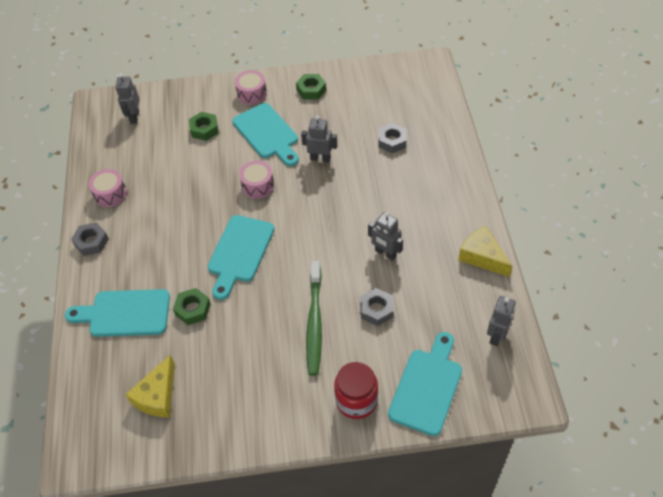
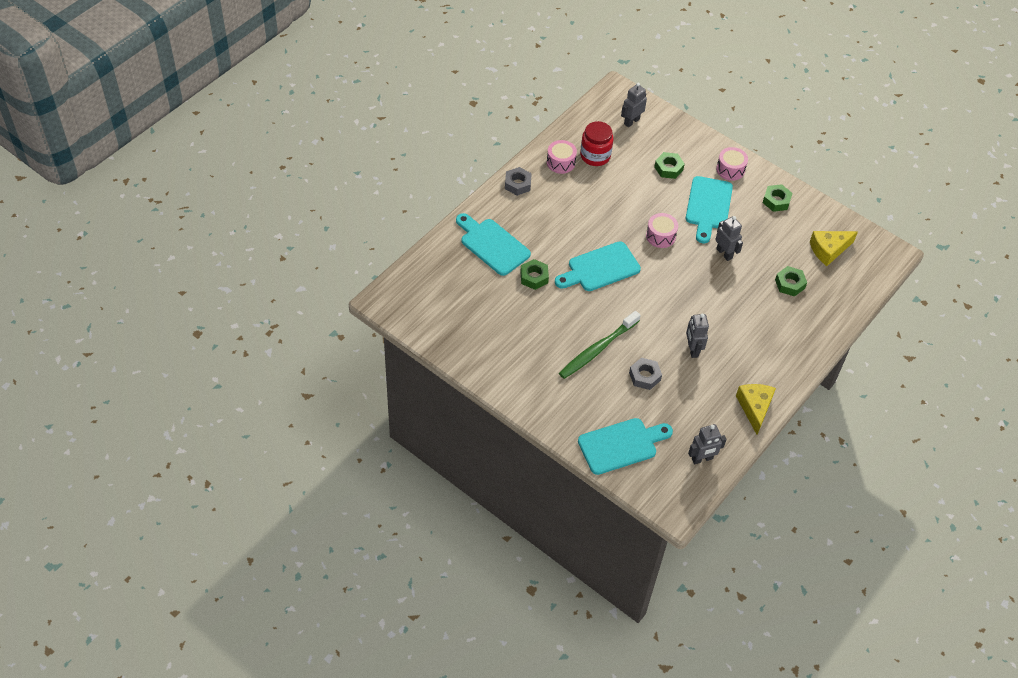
camera: 40 degrees right, 0 degrees up
yellow cheese [125,354,175,417] -> yellow cheese moved to [810,231,858,266]
red jar [334,362,378,419] -> red jar moved to [580,121,613,166]
grey nut [378,123,406,153] -> green nut [775,266,807,296]

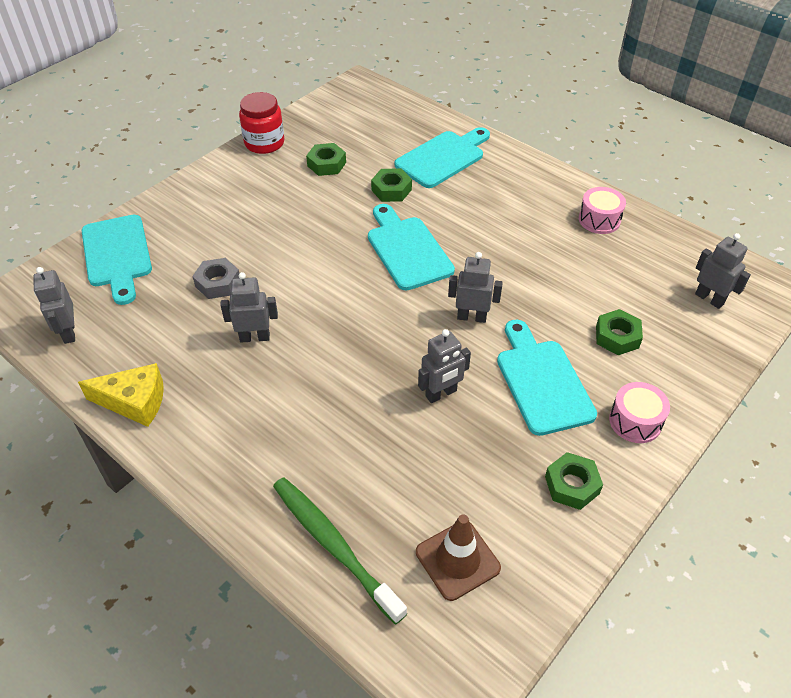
camera: 95 degrees right, 5 degrees down
grey nut [505,167,532,196] -> none
green toothbrush [559,311,641,379] -> green toothbrush moved to [273,477,407,624]
red jar [580,121,613,166] -> red jar moved to [239,92,284,154]
pink drum [646,213,678,248] -> grey robot [448,252,503,323]
turquoise cutting board [686,176,733,243] -> turquoise cutting board turned 60 degrees clockwise [497,319,597,436]
green nut [775,266,807,296] -> green nut moved to [306,143,346,176]
yellow cheese [810,231,858,266] -> brown traffic cone [416,514,501,601]

